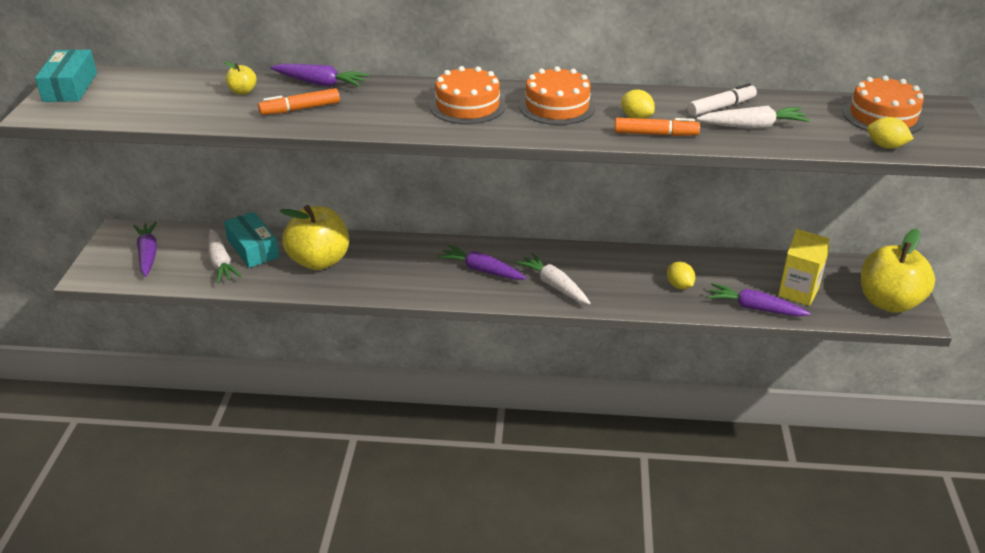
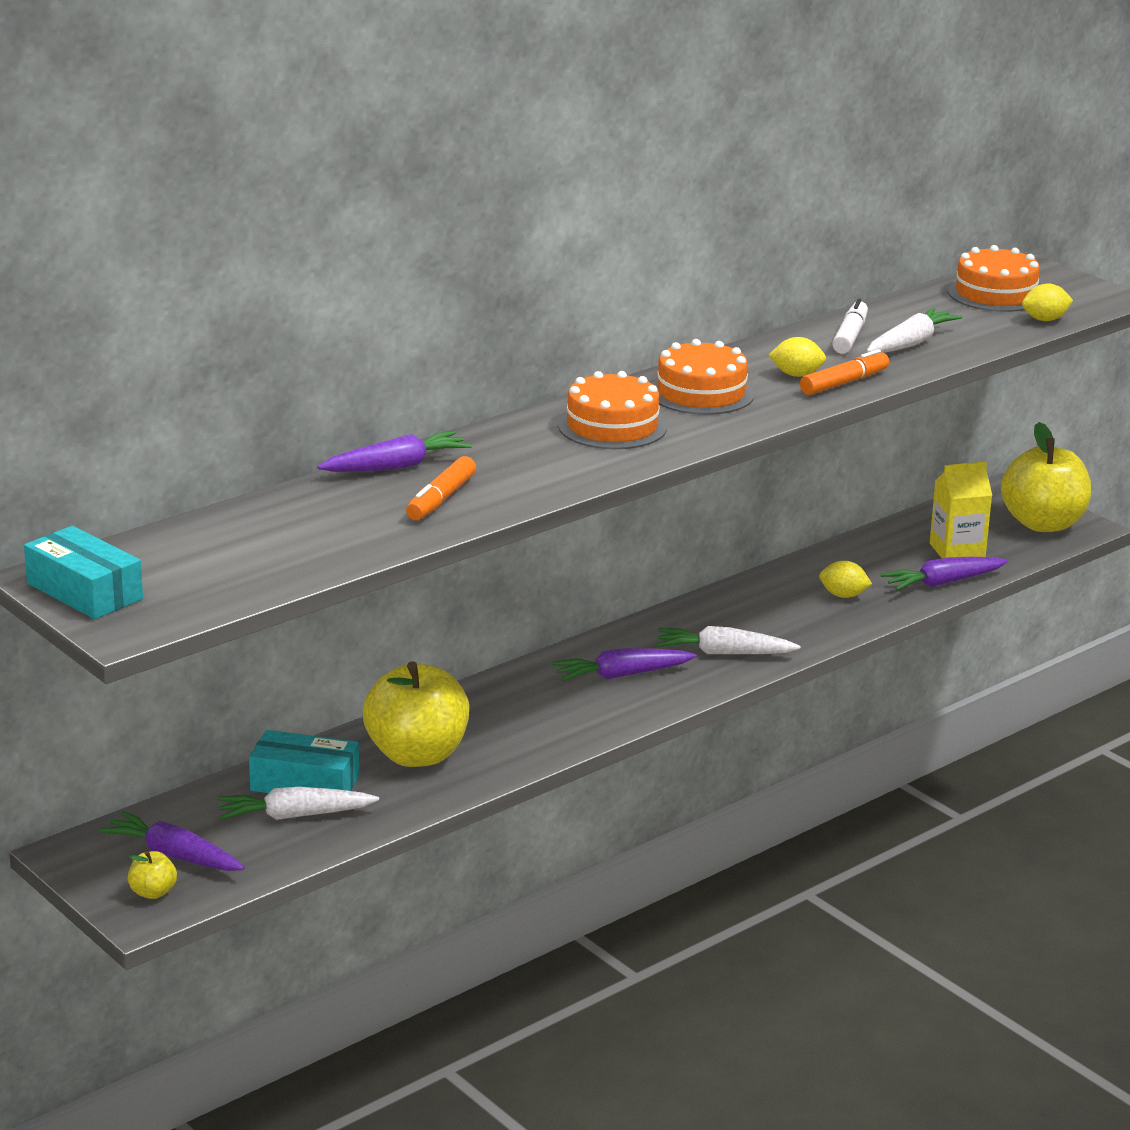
camera: 45 degrees left, 10 degrees down
white carrot [208,229,242,283] -> white carrot turned 150 degrees clockwise [217,787,379,820]
yellow apple [225,62,257,95] -> yellow apple moved to [128,851,177,899]

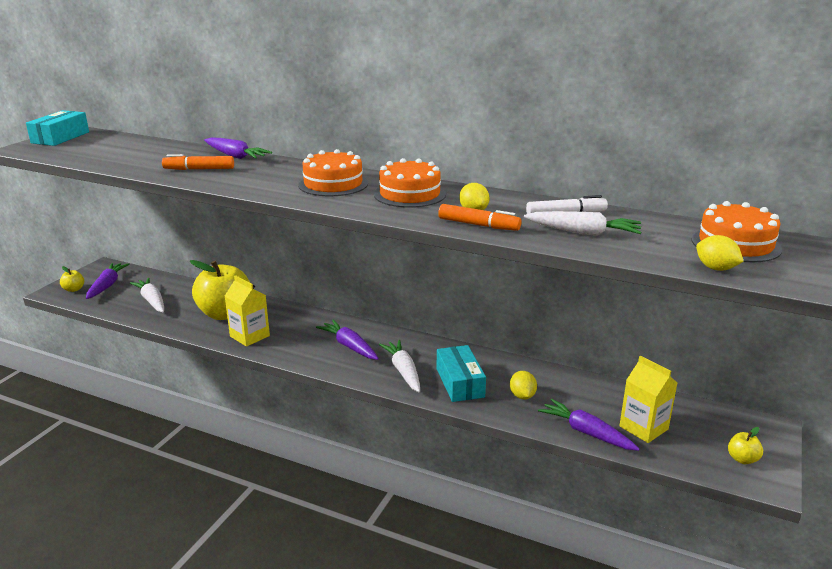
camera: 65 degrees right, 0 degrees up
turquoise box [249,730,359,793] -> turquoise box moved to [437,345,486,402]
yellow apple [1001,422,1091,532] -> yellow apple [728,427,763,464], size x0.42
none -> yellow carton [225,275,270,347]

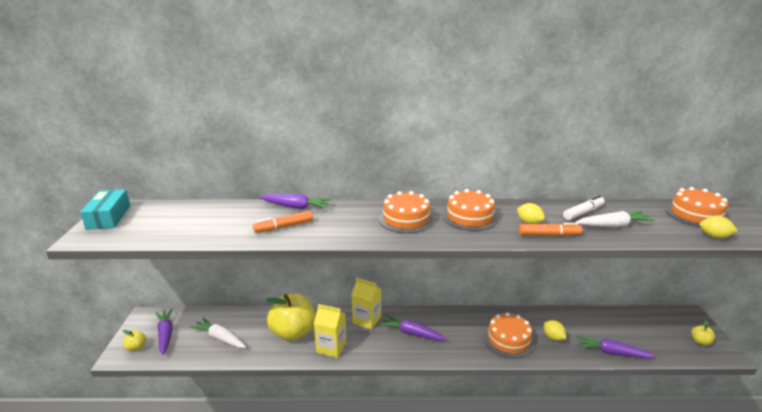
camera: 25 degrees left, 0 degrees up
white carrot [379,340,420,392] -> none
turquoise box [437,345,486,402] -> orange cake [484,312,534,358]
yellow carton [619,356,677,443] -> yellow carton moved to [352,278,381,330]

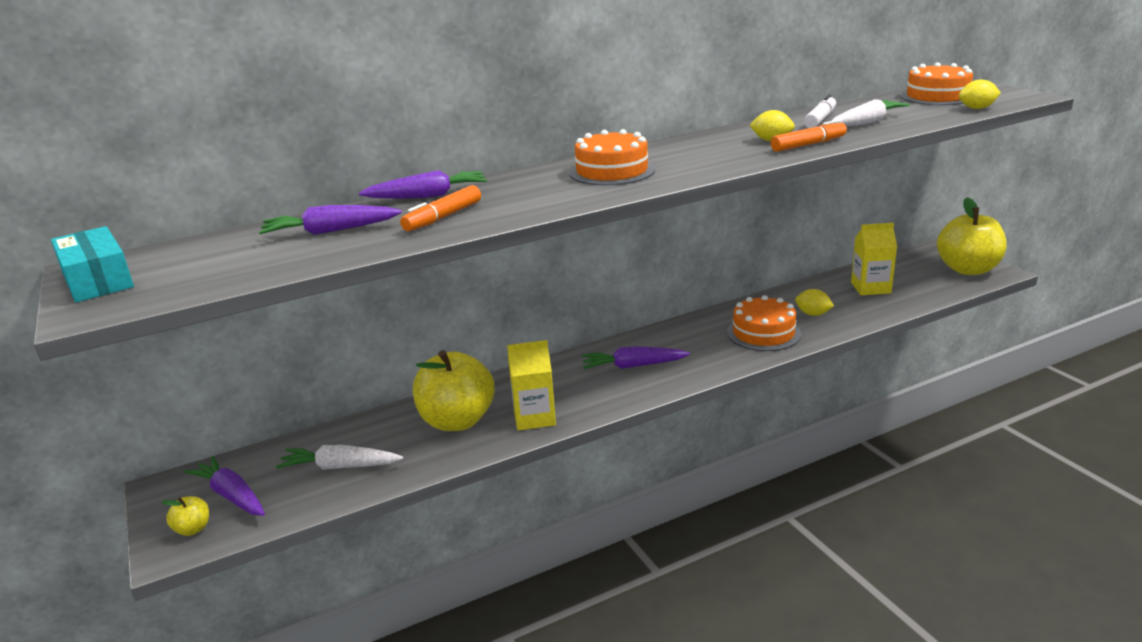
camera: 25 degrees left, 0 degrees up
yellow carton [352,278,381,330] -> yellow carton moved to [851,223,897,295]
orange cake [443,189,498,231] -> none
purple carrot [577,335,656,358] -> purple carrot moved to [259,205,402,235]
yellow apple [691,320,715,346] -> yellow apple [937,197,1007,275], size x2.39

